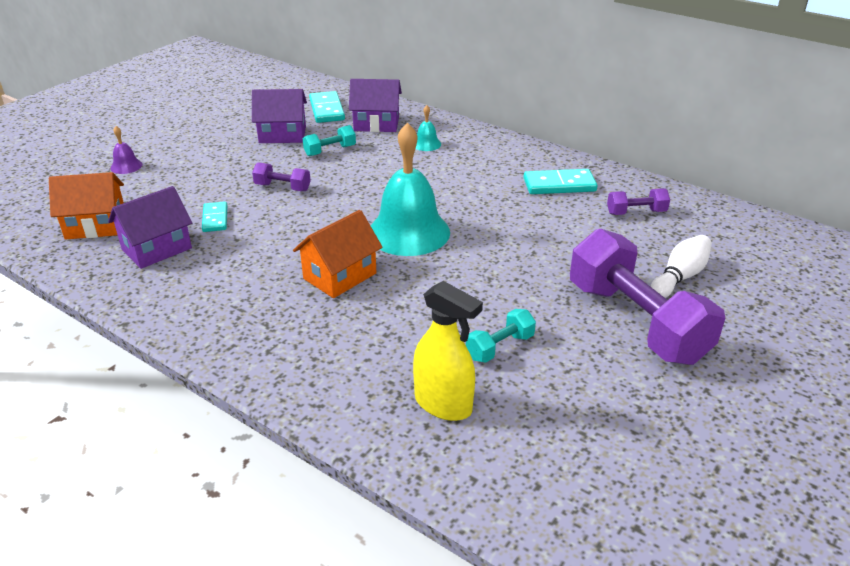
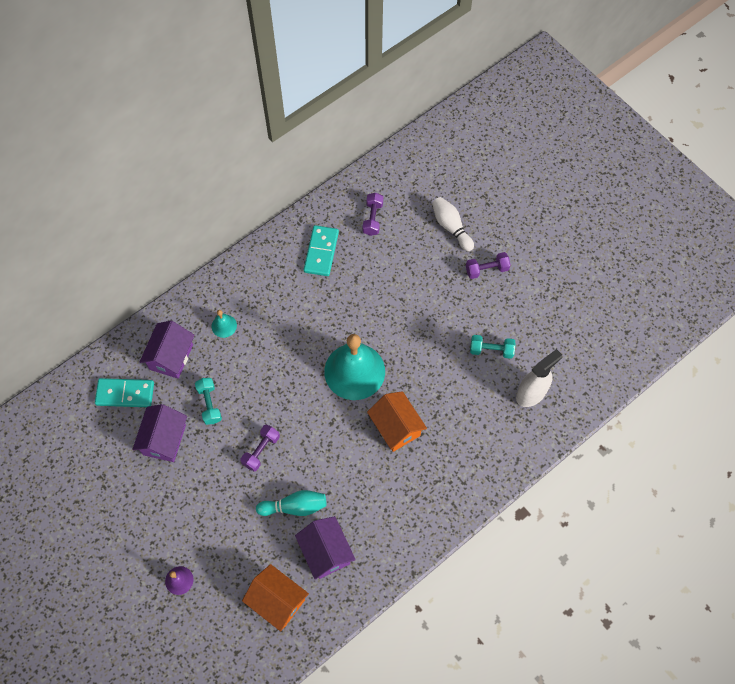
camera: 75 degrees left, 30 degrees up
orange house [49,172,124,240] -> orange house turned 60 degrees counterclockwise [242,564,309,631]
turquoise domino [202,201,227,232] -> turquoise bowling pin [256,490,326,516]
yellow spray bottle [413,281,483,421] -> white spray bottle [516,349,562,407]
turquoise dumbbell [466,309,536,363] -> turquoise dumbbell turned 60 degrees counterclockwise [470,335,515,359]
purple dumbbell [570,229,725,365] -> purple dumbbell [466,252,511,279], size x0.44

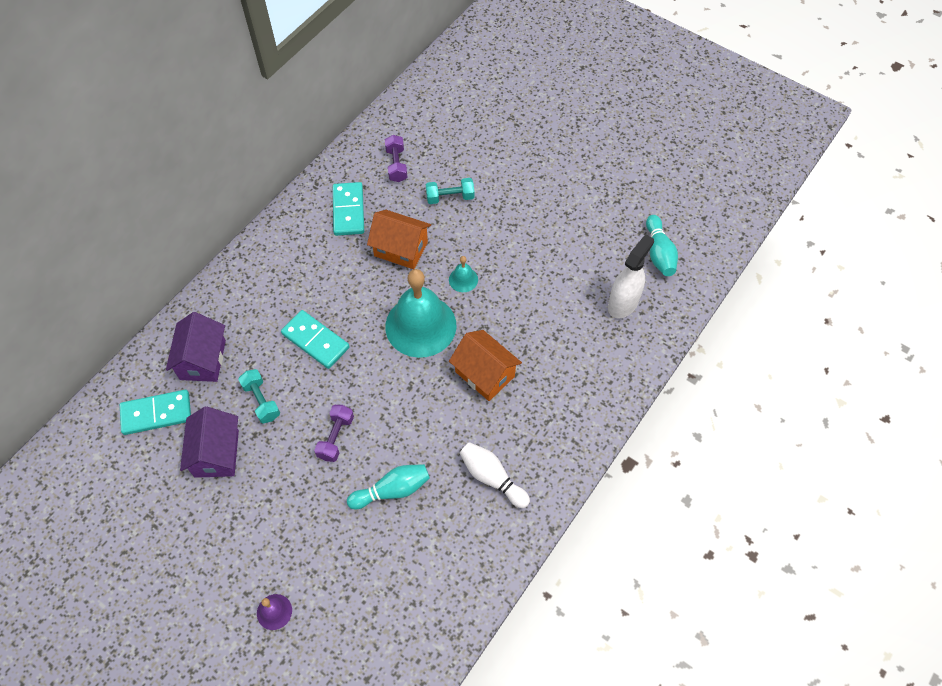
camera: 15 degrees left, 5 degrees down
turquoise bell [212,310,237,338] -> turquoise bell moved to [449,256,478,292]
orange house [242,564,309,631] -> orange house moved to [367,210,431,269]
purple house [295,516,356,580] -> none
white bowling pin [432,197,474,251] -> white bowling pin moved to [460,442,530,508]
purple dumbbell [466,252,511,279] -> none
turquoise dumbbell [470,335,515,359] -> turquoise dumbbell moved to [426,178,474,204]
none -> turquoise domino [281,310,350,369]
none -> turquoise bowling pin [646,215,678,276]

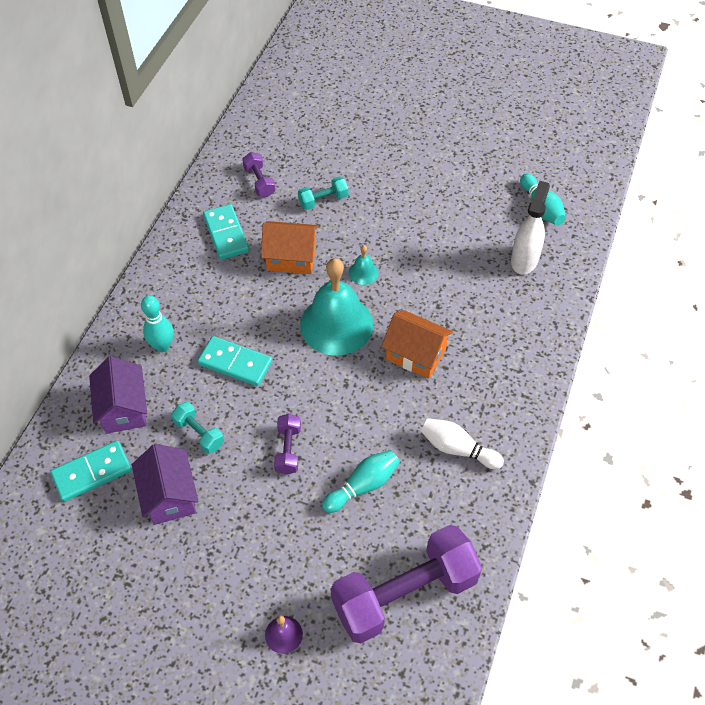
camera: 15 degrees left, 5 degrees down
none -> turquoise bowling pin [141,295,174,352]
none -> purple dumbbell [331,525,482,643]

